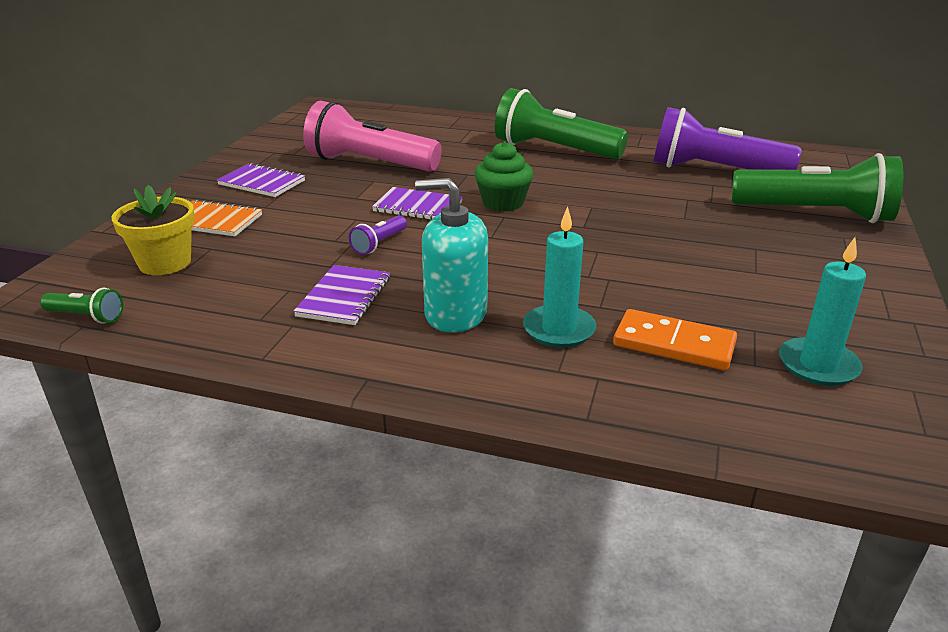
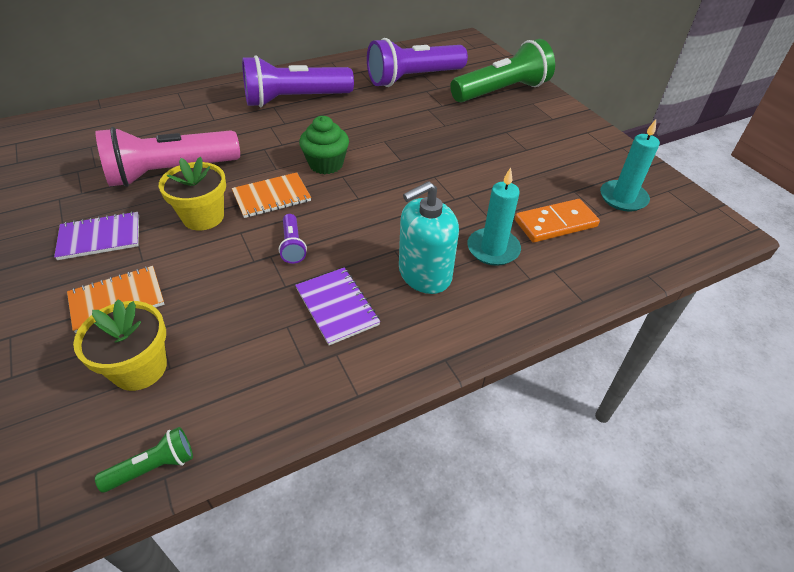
camera: 45 degrees left, 15 degrees up
purple notebook [372,187,463,220] -> orange notebook [232,172,311,218]
green flashlight [495,88,628,159] -> purple flashlight [242,55,354,107]
none -> yellow flower pot [159,157,226,231]

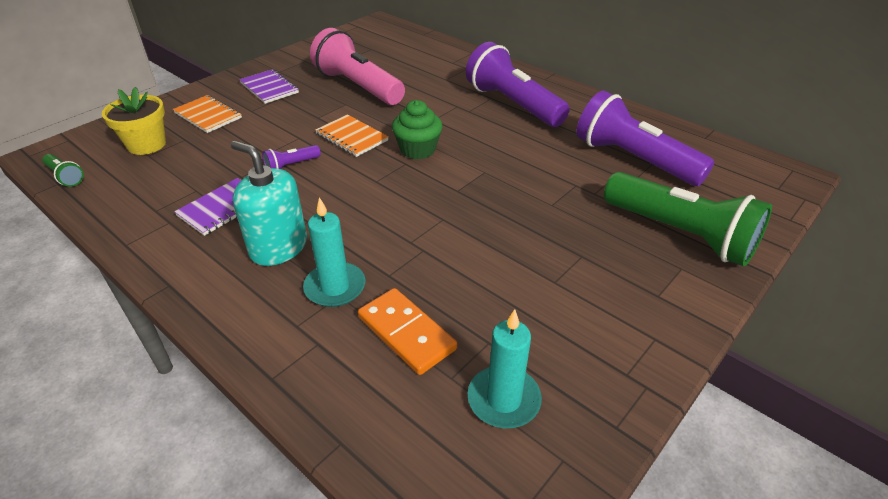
camera: 70 degrees right, 5 degrees down
yellow flower pot [159,157,226,231] -> none

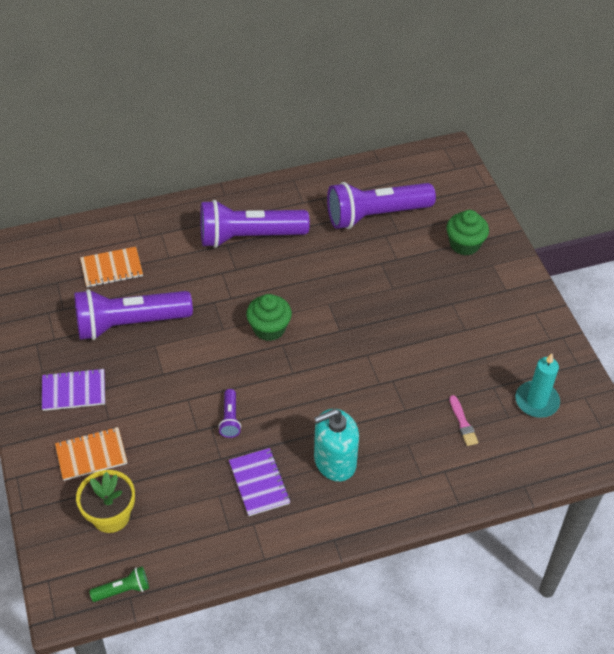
camera: 60 degrees left, 10 degrees up
turquoise candle [303,197,365,307] -> none
pink flashlight [310,28,405,105] -> purple flashlight [74,289,193,340]
orange notebook [315,114,389,157] -> orange notebook moved to [80,247,143,287]
orange domino [358,288,457,375] -> pink brush [449,395,478,446]
green flashlight [604,172,772,266] -> green cupcake [446,210,489,255]

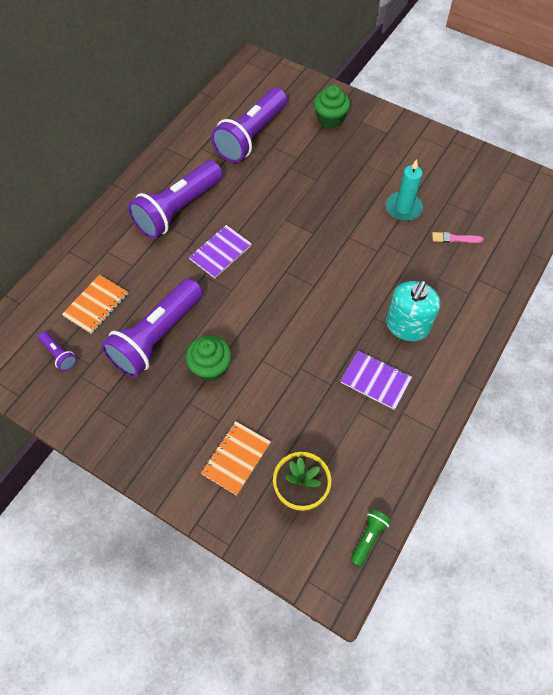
camera: 40 degrees left, 10 degrees up
purple notebook [42,368,105,411] -> purple notebook moved to [189,225,252,278]
purple flashlight [218,389,241,438] -> purple flashlight moved to [38,331,77,371]
green cupcake [246,294,292,341] -> green cupcake moved to [185,335,232,381]
pink brush [449,395,478,446] -> pink brush turned 150 degrees clockwise [432,232,484,243]
turquoise candle [515,353,560,418] -> turquoise candle moved to [386,159,423,221]

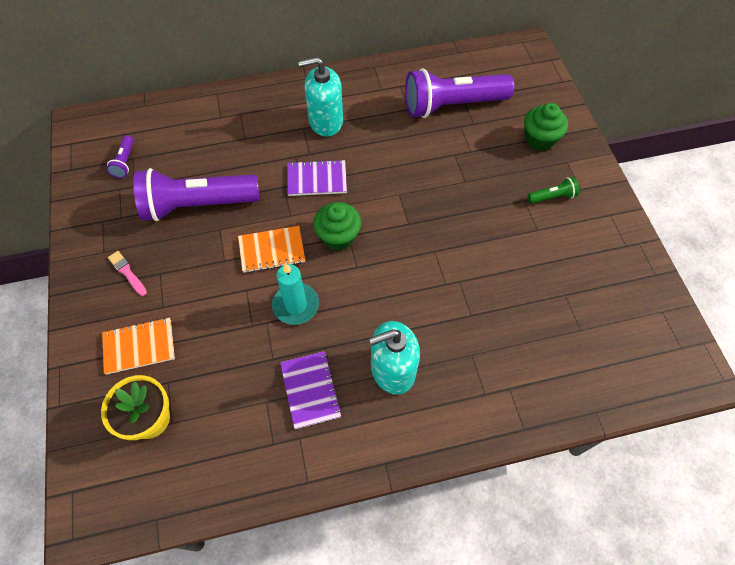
camera: 45 degrees right, 0 degrees up
orange notebook [62,275,128,334] -> orange notebook moved to [238,226,305,273]
purple flashlight [128,161,223,239] -> turquoise soap dispenser [298,57,343,136]
green cupcake [185,335,232,381] -> green cupcake moved to [313,202,361,251]
green flashlight [350,509,391,567] -> green flashlight moved to [527,177,579,204]
turquoise candle [386,159,423,221] -> turquoise candle moved to [272,263,319,325]
pink brush [432,232,484,243] -> pink brush moved to [108,251,147,296]

